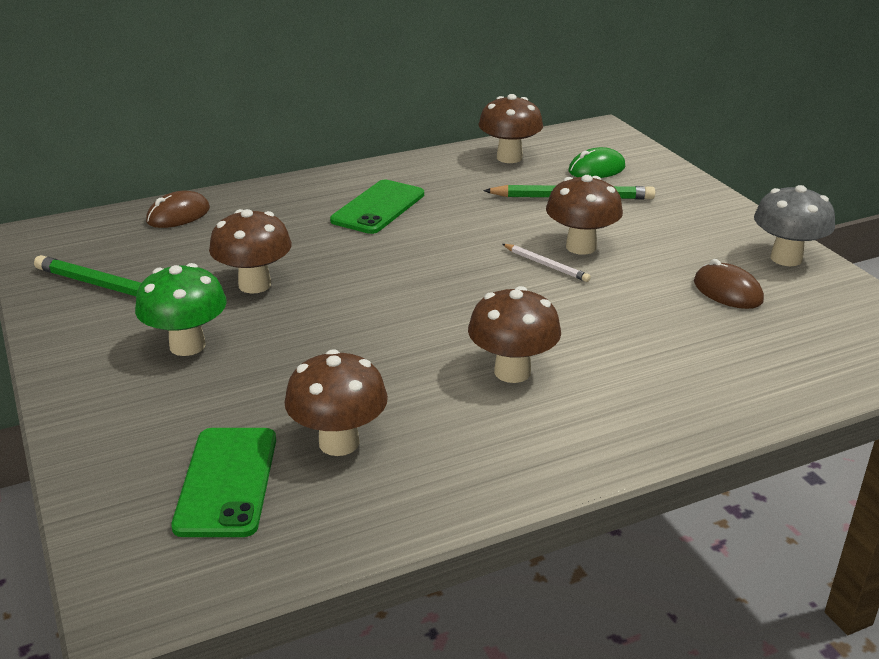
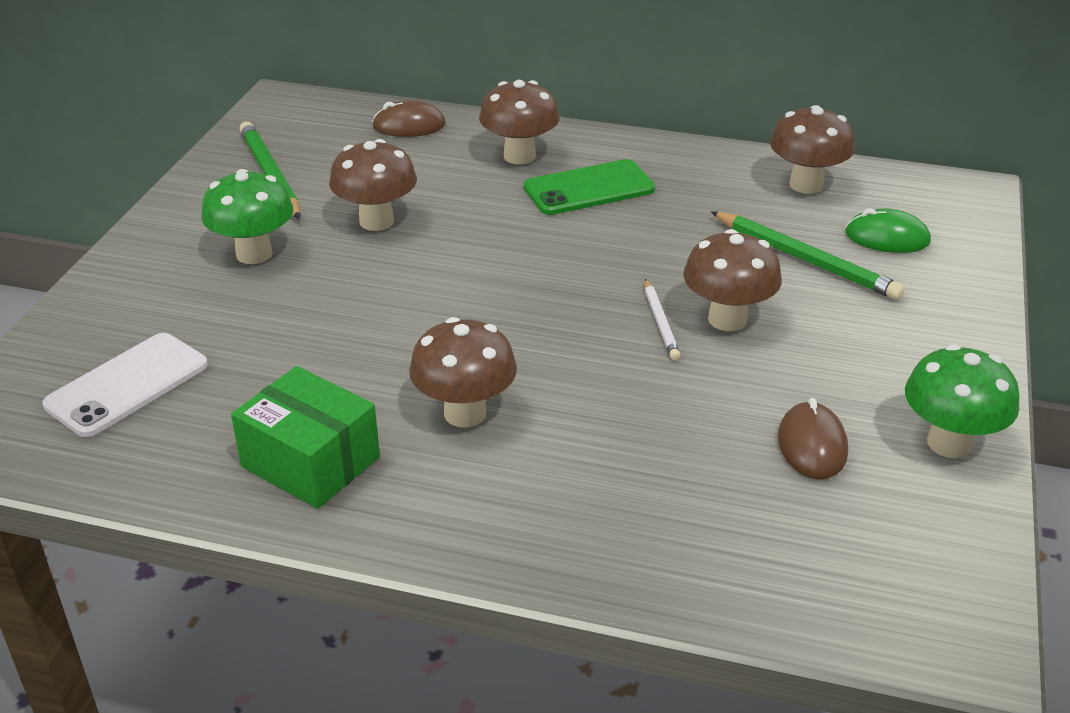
camera: 40 degrees right, 5 degrees up
green phone [171,428,276,537] -> white phone [43,333,208,437]
brown mushroom [284,349,388,456] -> brown mushroom moved to [479,80,560,165]
grey mushroom [754,185,835,266] -> green mushroom [905,344,1020,458]
none -> green box [231,366,380,509]

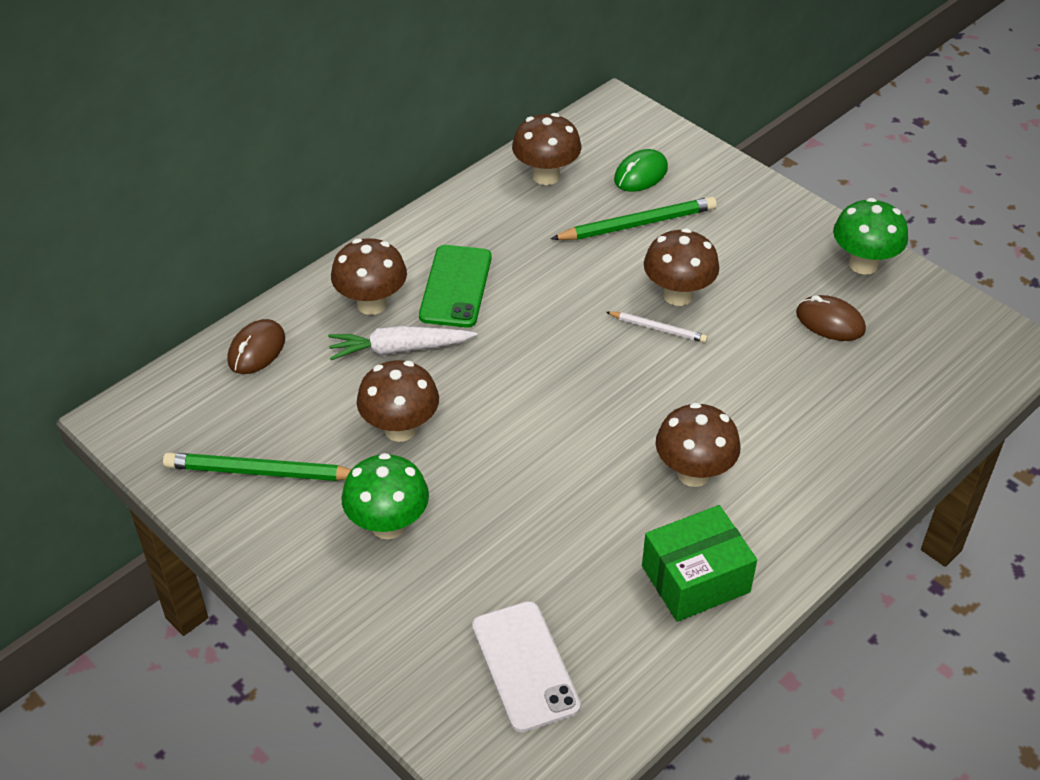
camera: 60 degrees left, 10 degrees up
none -> white carrot [328,326,477,360]

